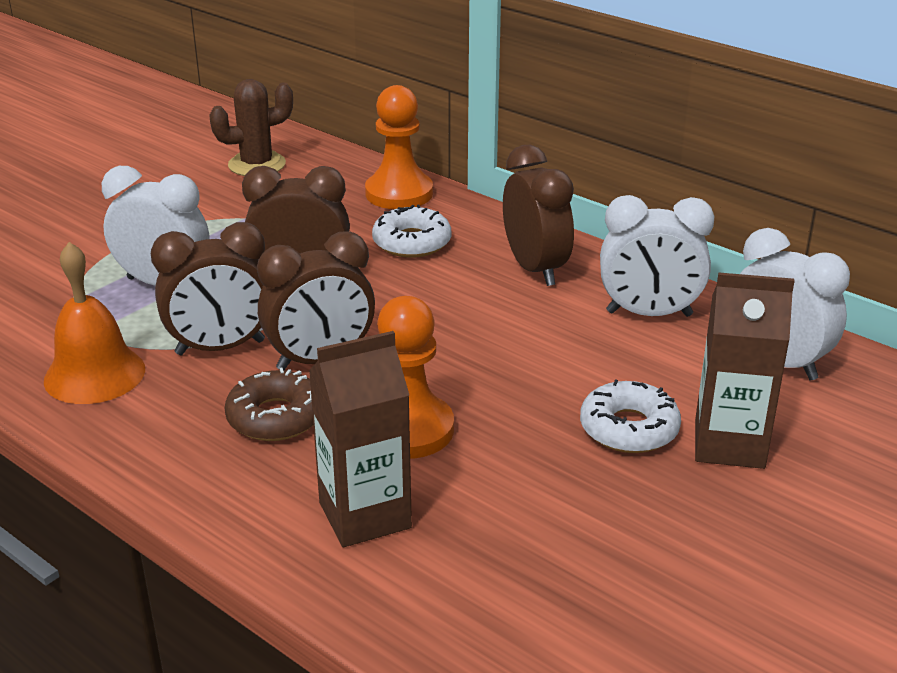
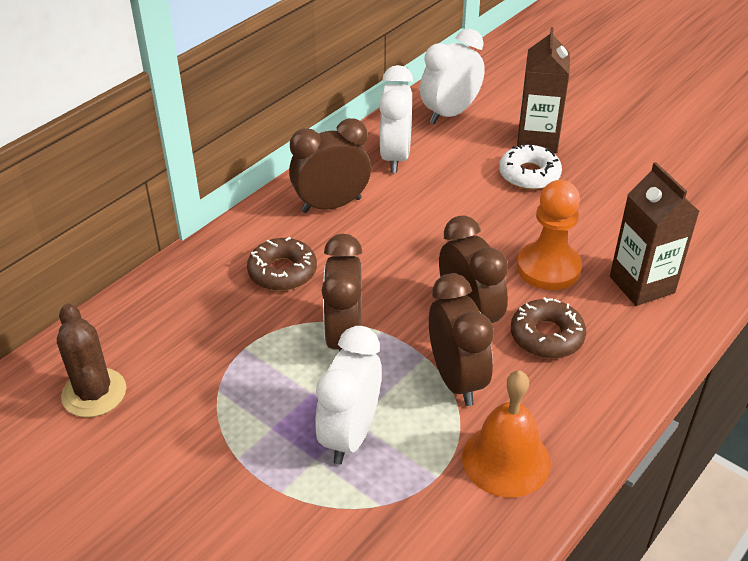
camera: 90 degrees left, 10 degrees up
orange pawn [365,85,433,209] -> none
white donut [372,205,451,258] -> brown donut [247,237,317,291]

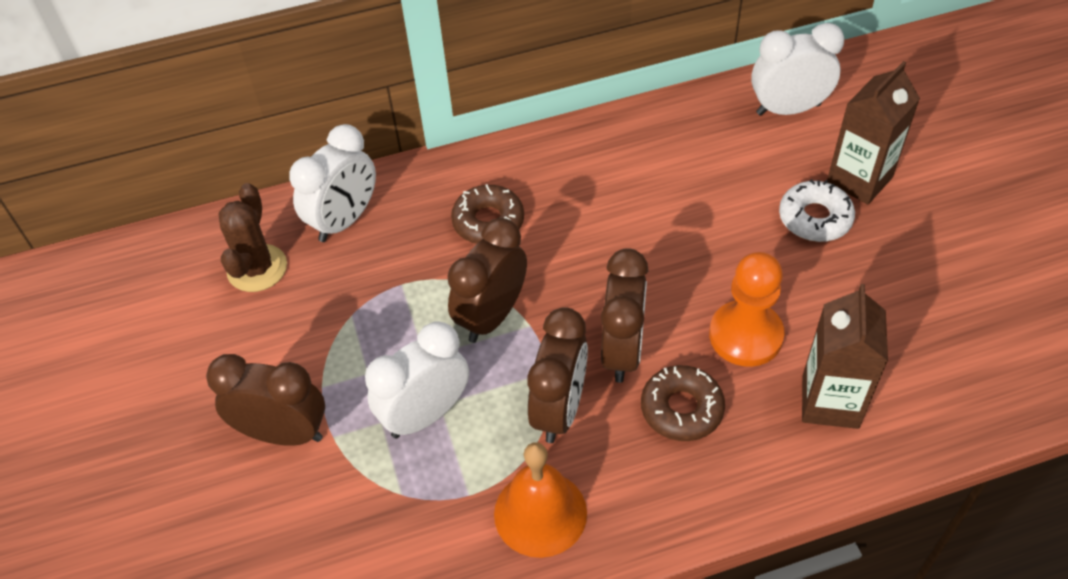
camera: 35 degrees right, 10 degrees up
brown clock [289,118,371,213] -> brown clock moved to [206,354,325,446]
white clock [379,65,413,173] -> white clock moved to [290,124,376,242]

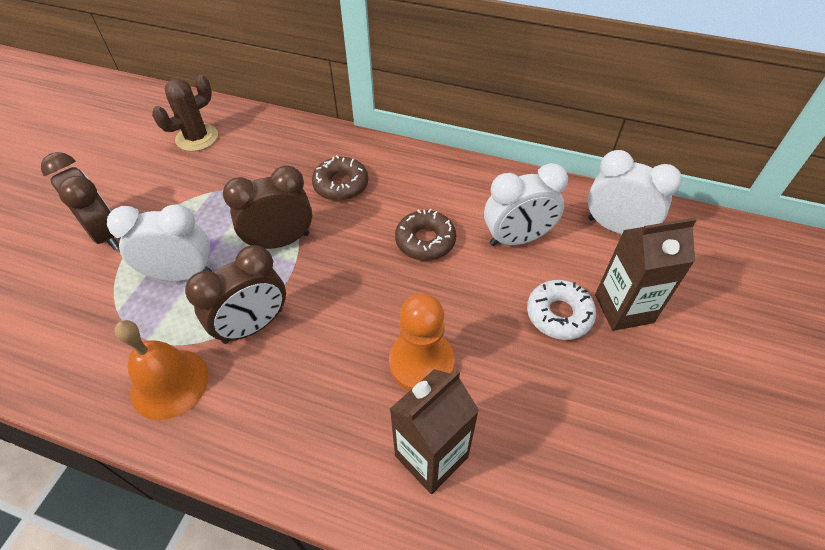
camera: 35 degrees right, 0 degrees up
white clock [290,124,376,242] -> white clock moved to [484,163,568,246]
brown clock [601,248,649,383] -> none
brown donut [641,365,725,441] -> brown donut moved to [395,209,456,261]

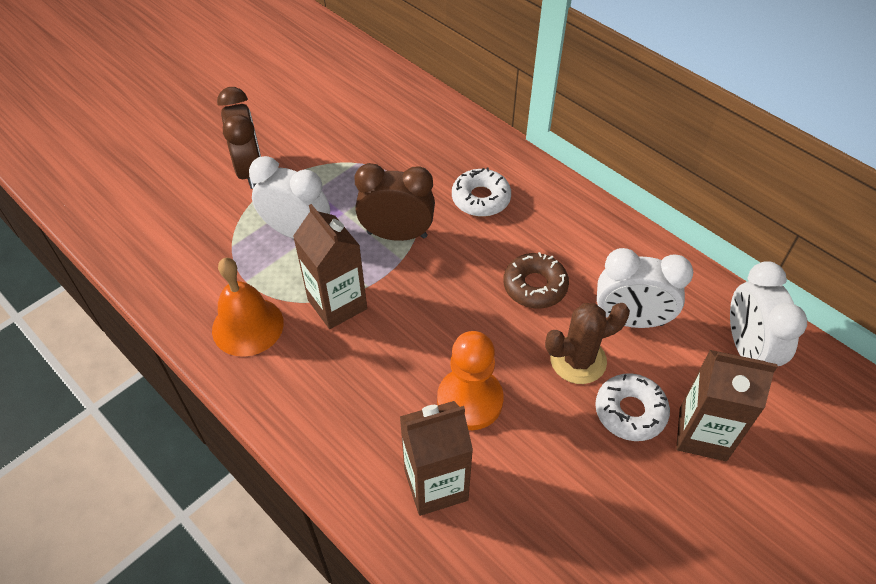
camera: 25 degrees right, 0 degrees up
brown cactus [152,75,218,152] -> brown cactus moved to [545,303,630,384]
brown clock [185,245,286,344] -> brown carton [293,204,367,329]
brown donut [312,155,368,201] -> white donut [452,167,511,217]
white clock [588,150,682,234] -> white clock turned 150 degrees counterclockwise [730,261,807,366]

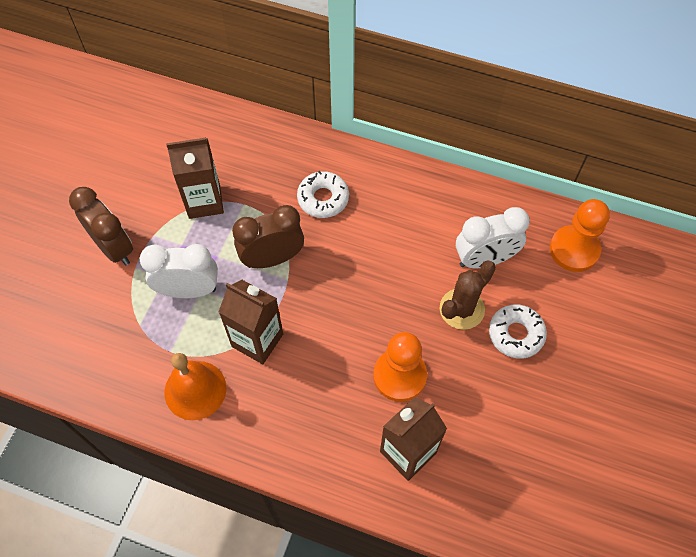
camera: 25 degrees left, 10 degrees up
brown donut [503,252,569,308] -> none
brown carton [676,350,778,461] -> brown carton moved to [166,138,224,219]
white clock [730,261,807,366] -> orange pawn [550,199,610,272]

